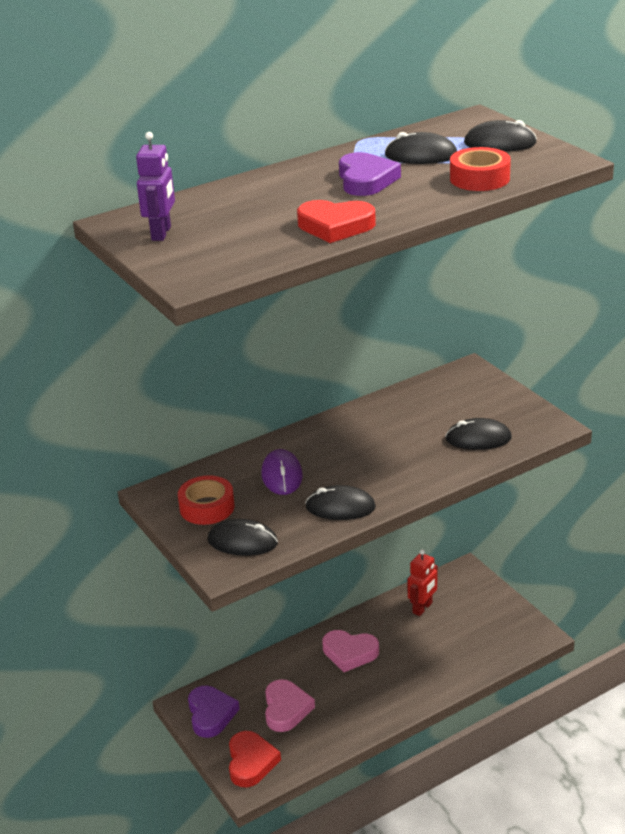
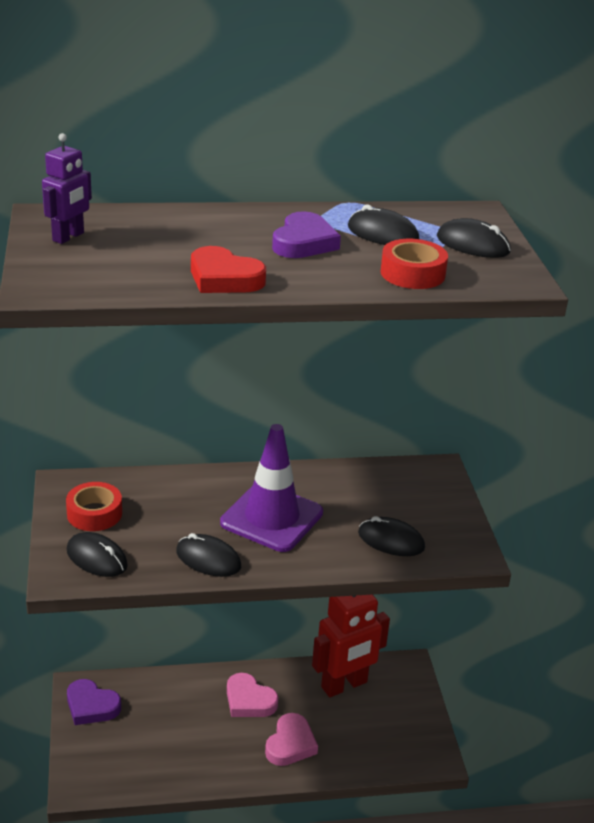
camera: 20 degrees right, 0 degrees up
purple heart [188,686,240,738] -> purple heart turned 105 degrees clockwise [67,679,121,725]
red heart [229,731,281,787] -> none
purple mouse [261,449,303,495] -> none
pink heart [265,679,315,732] -> pink heart moved to [265,713,318,766]
red robot [407,549,438,616] -> red robot [312,595,390,697], size x1.85
none -> purple traffic cone [220,424,323,552]

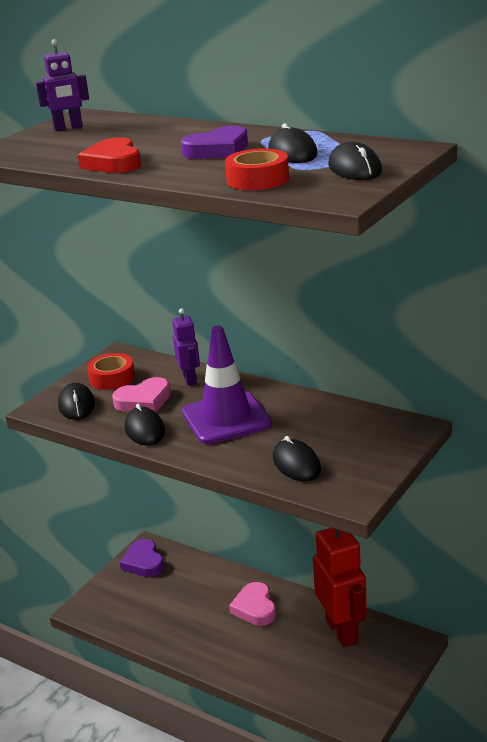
camera: 45 degrees right, 5 degrees down
pink heart [265,713,318,766] -> pink heart moved to [112,377,171,412]
red robot [312,595,390,697] -> red robot turned 120 degrees counterclockwise [313,528,367,647]
none -> purple robot [173,308,200,386]

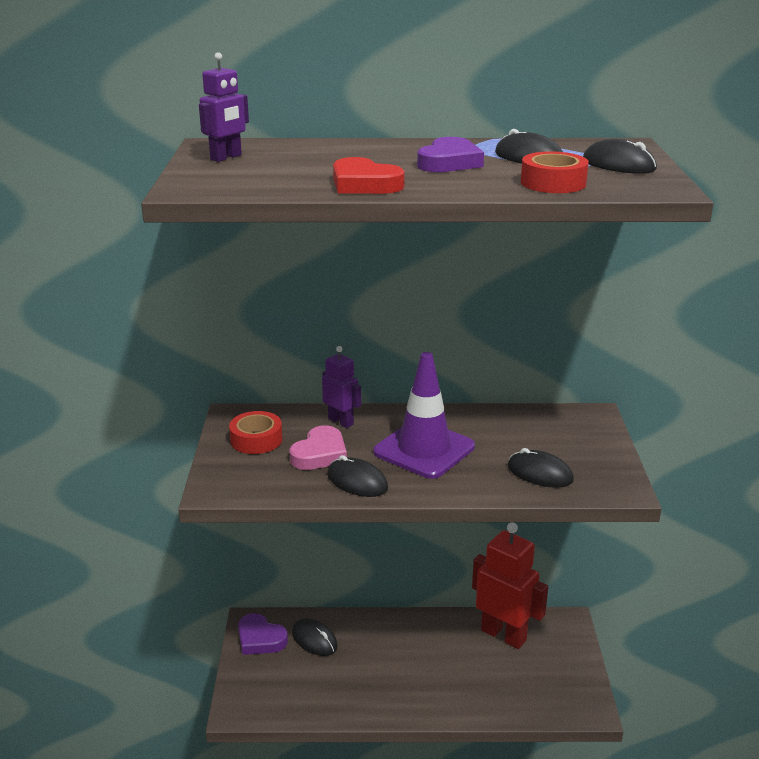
camera: 35 degrees left, 0 degrees up
black mouse [58,383,95,420] -> black mouse moved to [292,618,338,656]
pink heart [229,582,276,626] -> none

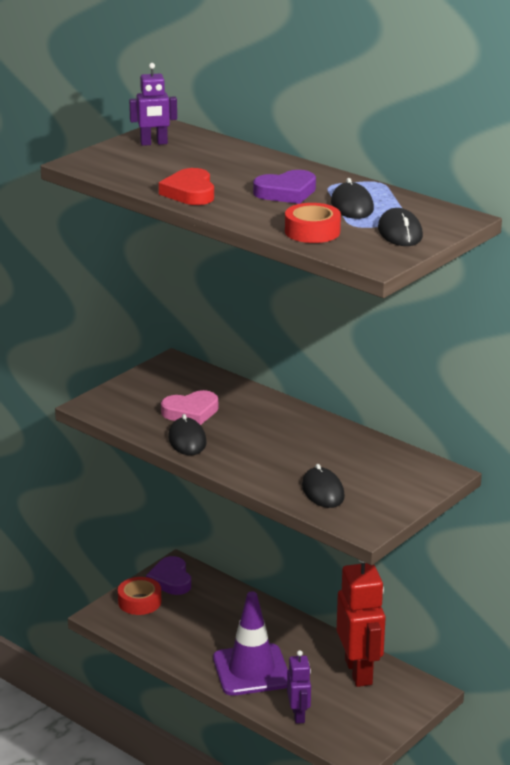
camera: 40 degrees right, 0 degrees up
red tape [229,411,282,454] -> red tape moved to [118,577,161,615]
black mouse [292,618,338,656] -> none
purple robot [322,346,361,428] -> purple robot moved to [287,650,311,724]
purple traffic cone [373,352,475,479] -> purple traffic cone moved to [213,591,288,696]

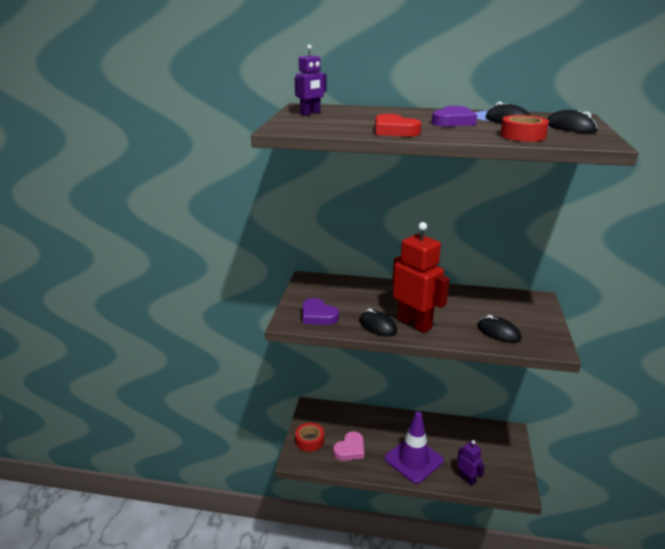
camera: 30 degrees left, 0 degrees up
purple heart [146,556,191,595] -> purple heart moved to [303,298,339,325]
pink heart [161,390,218,425] -> pink heart moved to [333,431,364,461]
red robot [337,559,386,687] -> red robot moved to [393,222,450,333]

